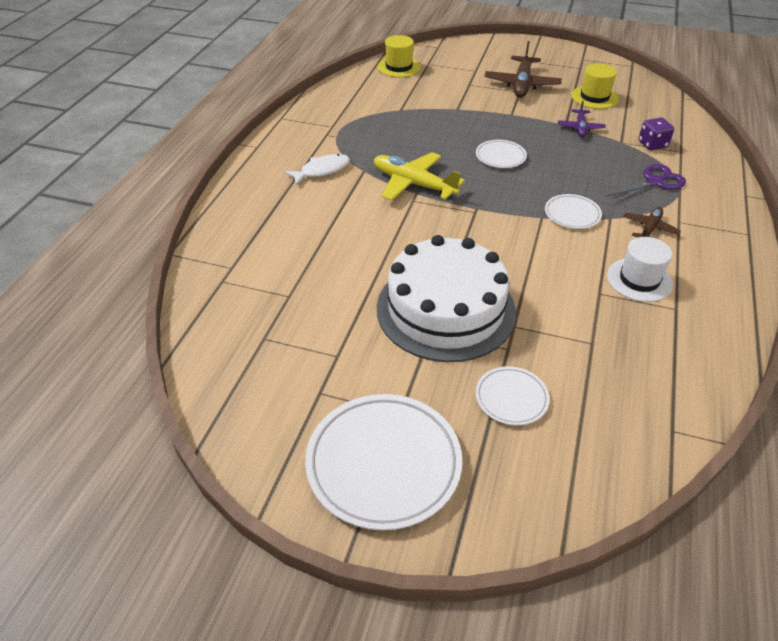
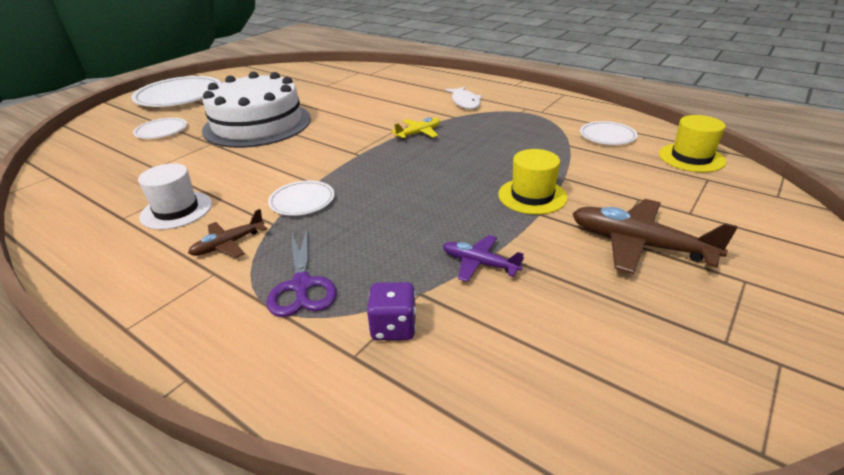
camera: 110 degrees right, 10 degrees down
yellow plane [374,152,465,201] -> yellow plane [391,118,440,139], size x0.57
white plate [476,140,527,168] -> white plate moved to [580,121,638,145]
yellow hat [571,63,619,109] -> yellow hat moved to [498,149,567,215]
brown plane [623,207,681,237] -> brown plane turned 90 degrees clockwise [188,209,267,258]

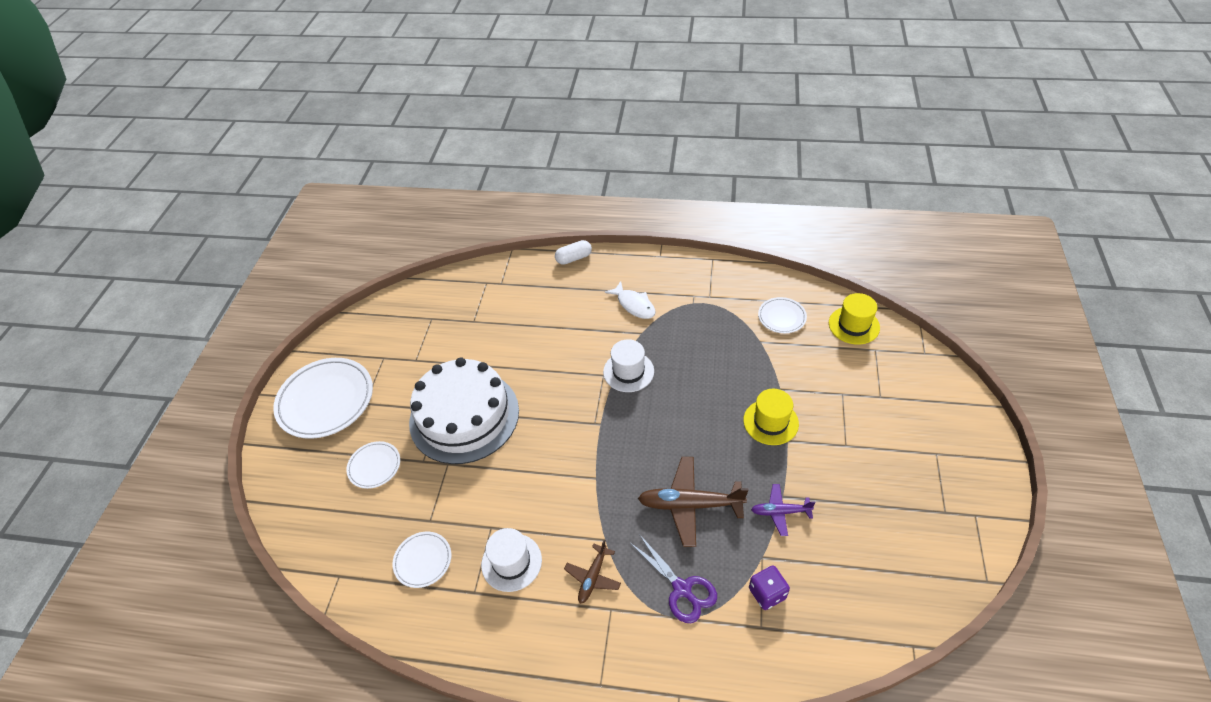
camera: 25 degrees left, 15 degrees up
white plate [268,181,335,216] -> white plate moved to [392,532,451,588]
yellow plane [391,118,440,139] -> white hat [603,339,654,392]
brown plane [572,199,738,274] -> brown plane moved to [638,457,749,547]
none -> white capsule [555,240,592,265]

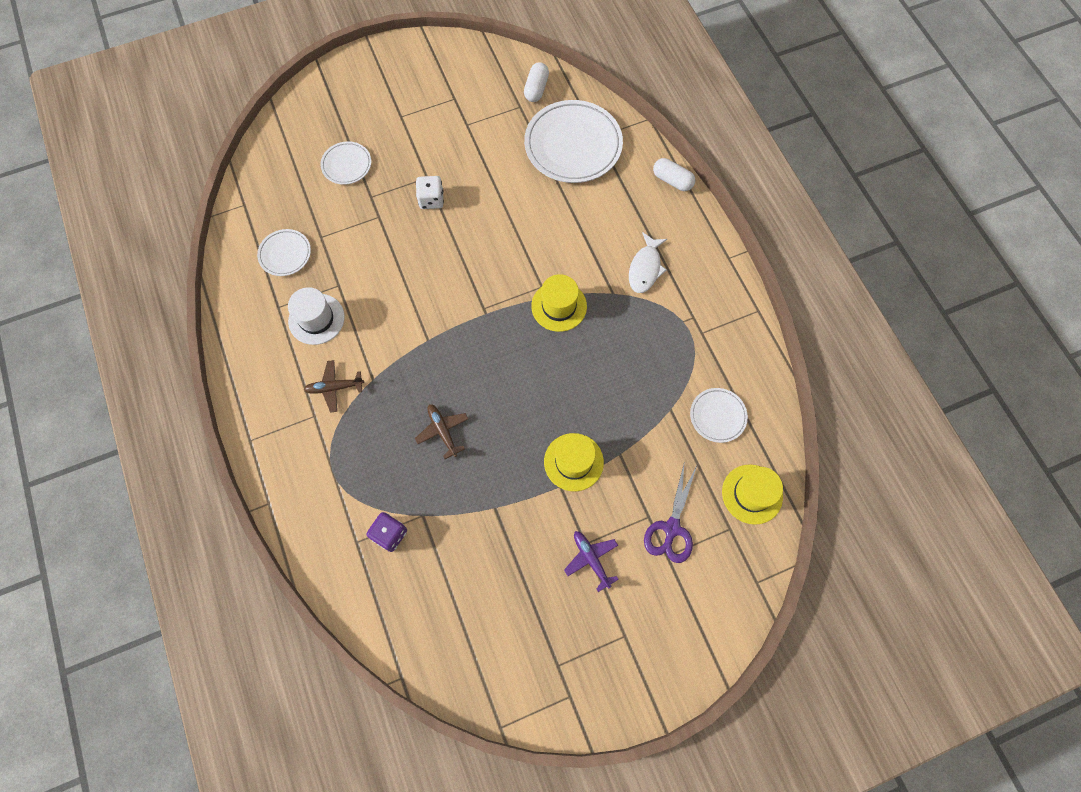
camera: 55 degrees right, 20 degrees up
white plate [273,358,373,439] -> white plate moved to [524,100,623,183]
white cake [409,357,519,464] -> white dice [416,176,444,209]
white hat [603,339,654,392] -> yellow hat [531,274,587,332]
purple scissors [630,534,717,623] -> purple scissors moved to [644,461,697,563]
brown plane [638,457,749,547] -> brown plane [415,404,468,459], size x0.57
purple plane [751,484,816,536] -> purple plane moved to [564,531,619,592]
none -> white capsule [524,62,549,102]

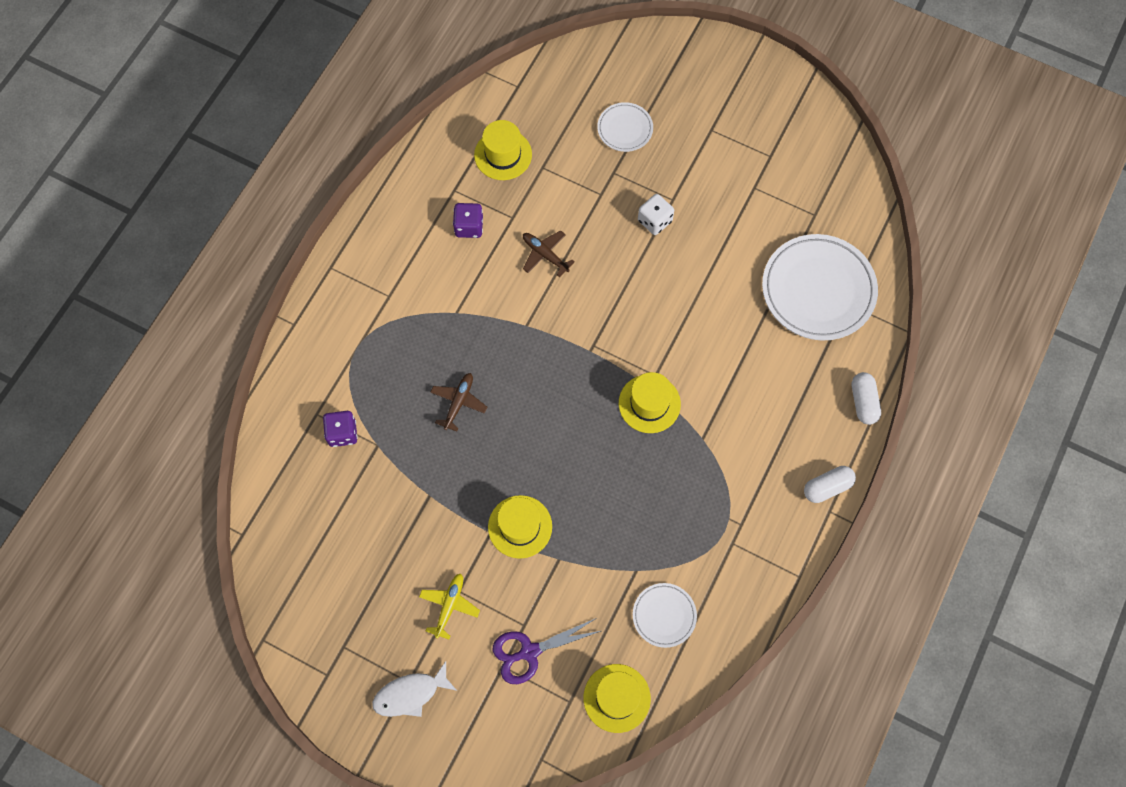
camera: 50 degrees right, 0 degrees up
white plate [257,229,311,276] -> yellow hat [474,120,532,180]
white hat [288,287,345,345] -> purple dice [453,203,483,238]
brown plane [304,360,364,413] -> brown plane moved to [523,230,575,277]
white capsule [524,62,549,102] -> white capsule moved to [804,466,856,503]
purple plane [564,531,619,592] -> yellow plane [419,574,480,640]
white fish [629,232,667,293] -> white fish moved to [372,661,457,717]

